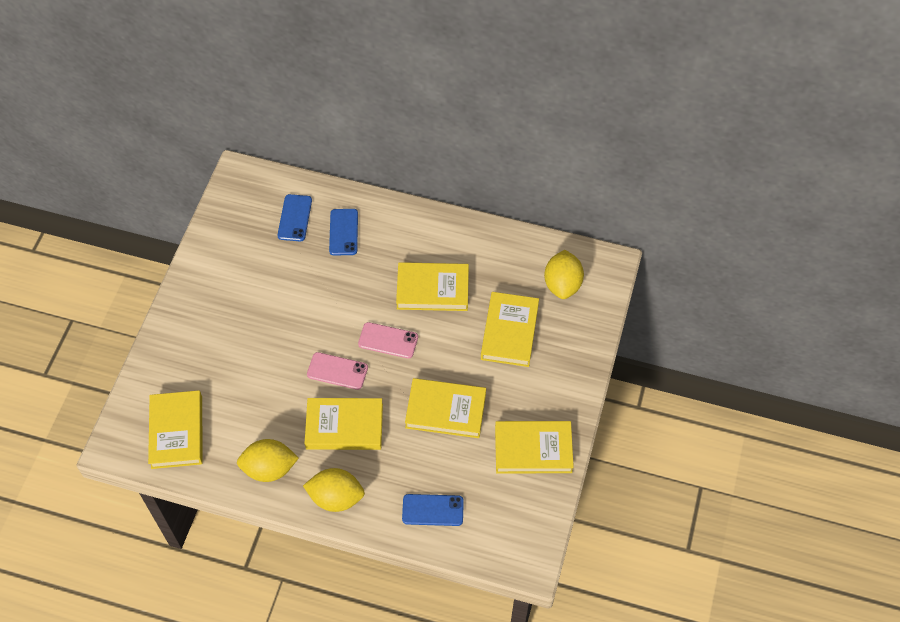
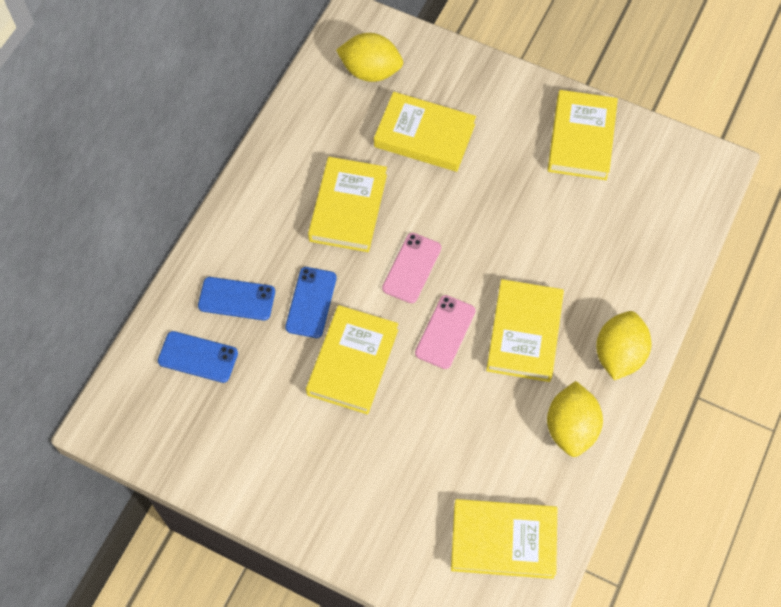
camera: 80 degrees left, 5 degrees up
blue phone [402,494,464,526] -> blue phone moved to [285,267,337,338]
yellow book [405,378,486,438] -> yellow book moved to [306,305,398,415]

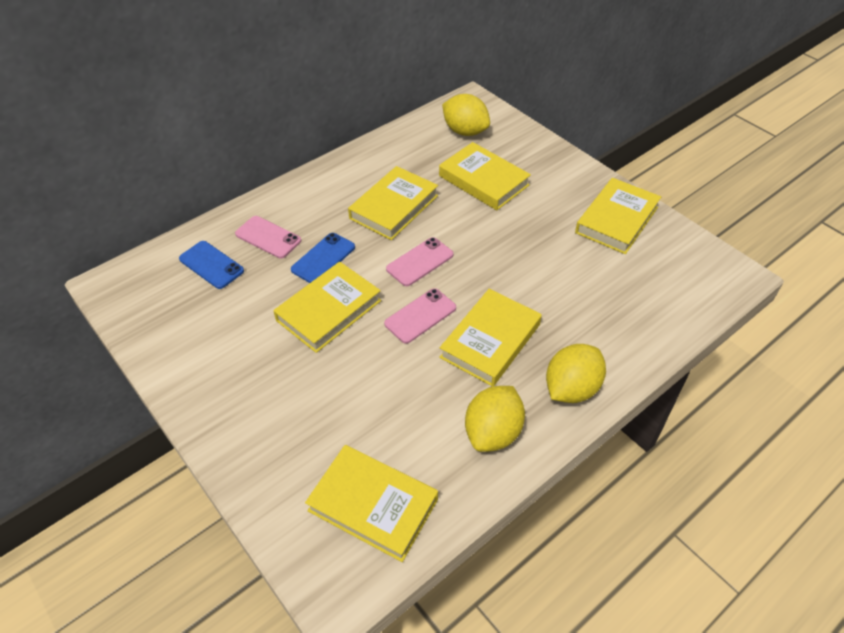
camera: 25 degrees right, 15 degrees down
blue phone [198,277,275,320] -> pink phone [235,216,301,258]

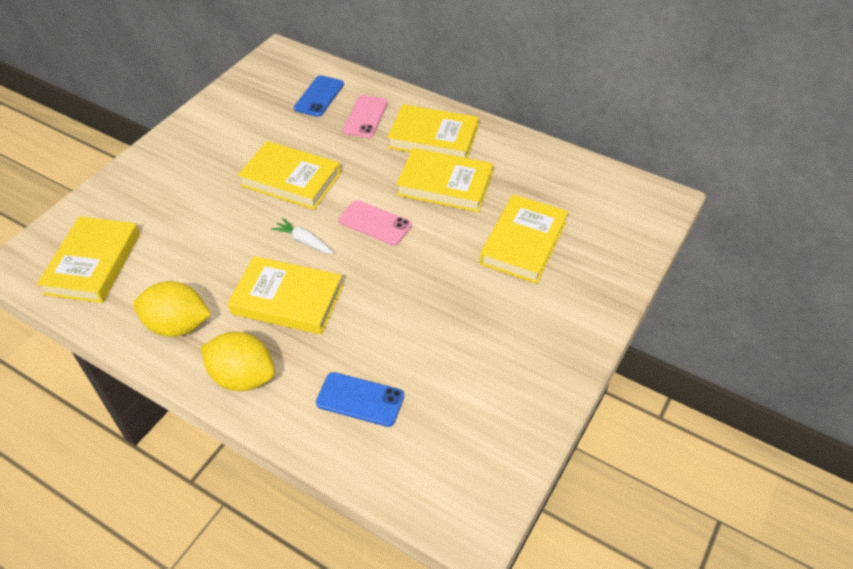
camera: 70 degrees right, 0 degrees up
blue phone [291,233,355,283] -> blue phone moved to [316,372,404,427]
pink phone [384,288,456,344] -> white carrot [271,218,334,254]
yellow lemon [442,94,490,136] -> none
yellow book [575,178,661,254] -> yellow book moved to [388,104,479,158]

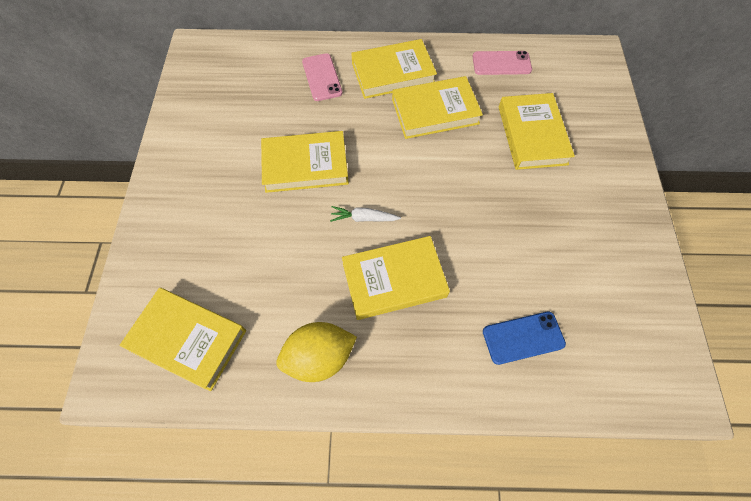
camera: 30 degrees left, 15 degrees up
yellow book [37,216,140,303] -> yellow book turned 45 degrees counterclockwise [119,288,246,391]
yellow lemon [201,332,275,391] -> none
blue phone [294,75,344,117] -> none
pink phone [339,200,412,246] -> pink phone moved to [473,51,532,75]

